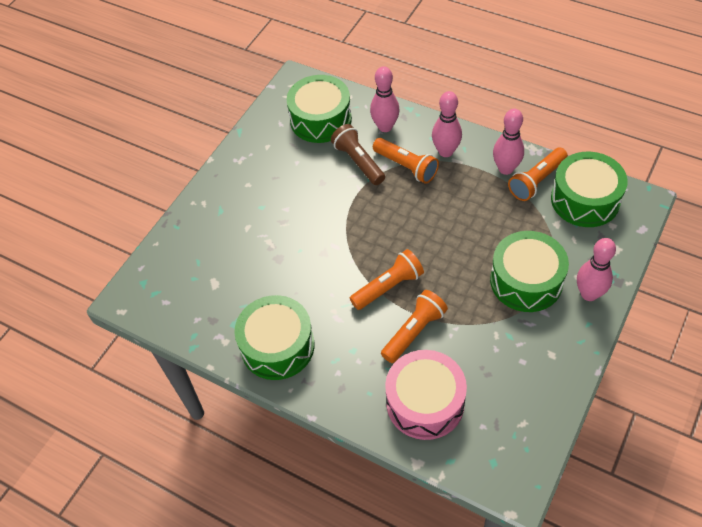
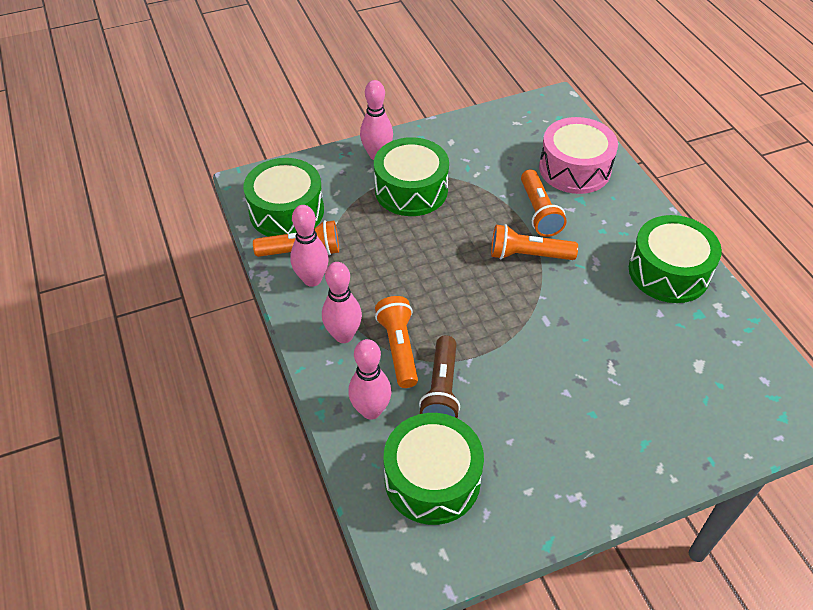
camera: 145 degrees left, 5 degrees down
orange flashlight [381,290,448,363] -> orange flashlight turned 90 degrees counterclockwise [521,169,567,237]

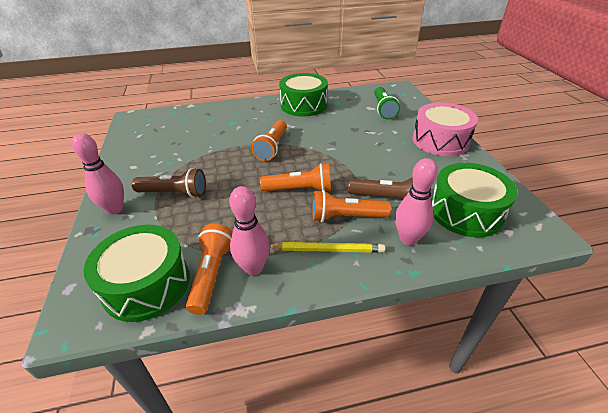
camera: 80 degrees left, 10 degrees down
pink bowling pin [322,262,362,343] -> yellow pencil [270,242,385,253]
green drum [374,137,449,216] -> brown flashlight [132,168,206,198]
orange flashlight [521,169,567,237] -> orange flashlight moved to [260,163,331,191]
pink drum [539,117,618,194] -> pink drum moved to [413,103,478,156]
none -> green flashlight [374,87,400,119]

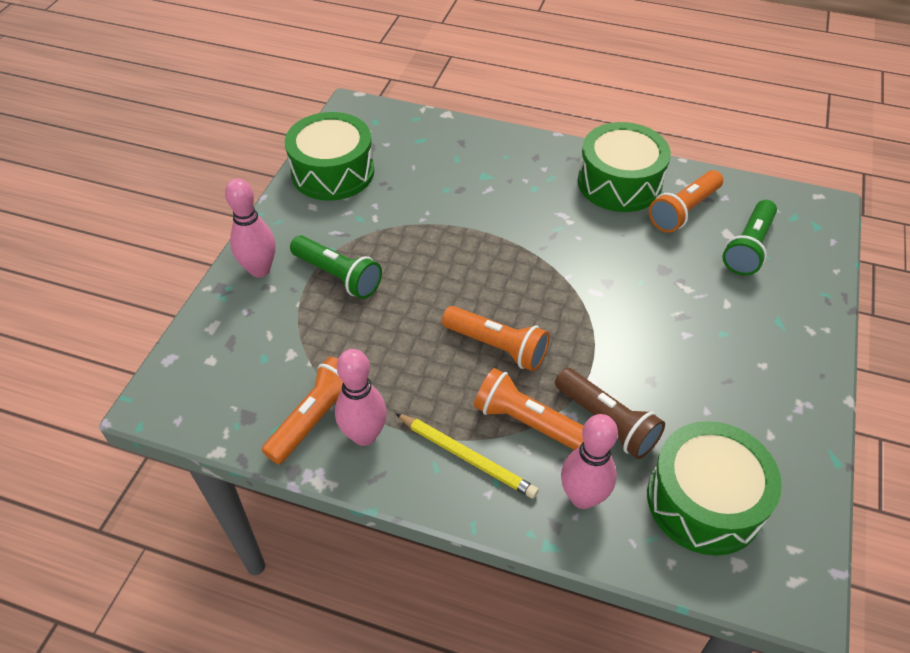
camera: 30 degrees right, 10 degrees up
green drum [83,225,190,322] -> green drum moved to [285,112,374,201]
brown flashlight [132,168,206,198] -> green flashlight [290,235,382,299]
orange flashlight [251,120,287,161] -> orange flashlight moved to [649,170,723,233]
pink drum [413,103,478,156] -> none

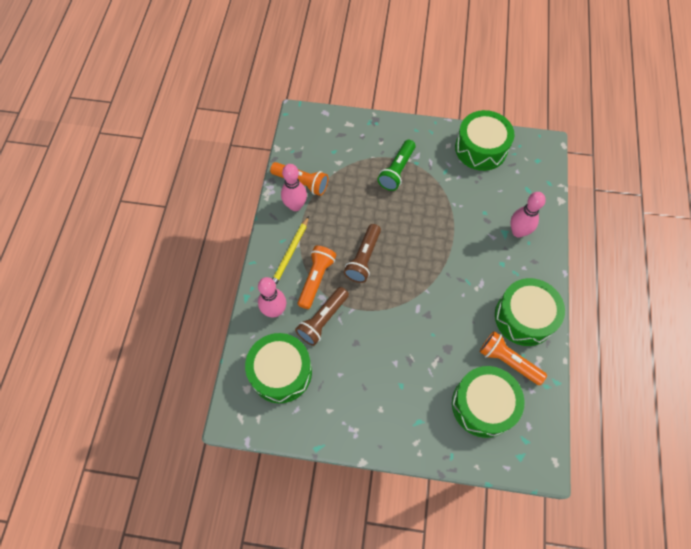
camera: 80 degrees right, 15 degrees up
pink bowling pin [225,179,275,277] -> pink bowling pin moved to [510,192,546,238]
orange flashlight [442,306,550,371] -> brown flashlight [344,224,381,283]
green flashlight [723,200,777,275] -> green drum [452,366,525,438]

